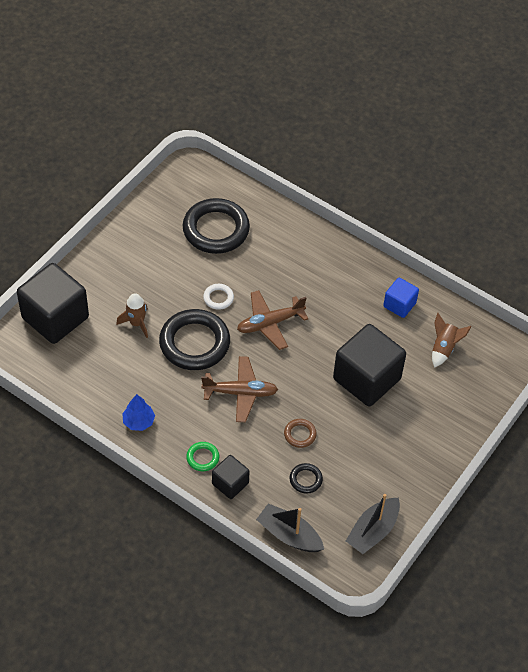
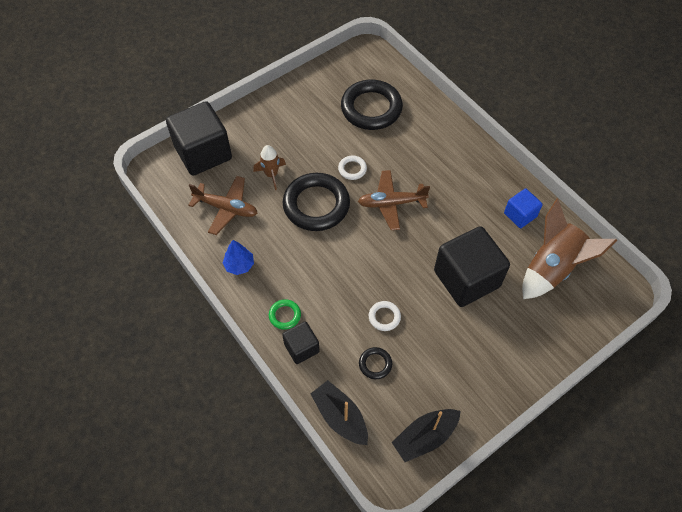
camera: 20 degrees right, 5 degrees up
brown plane [201,356,278,422] -> brown plane moved to [188,176,257,235]
brown ring [284,419,317,448] -> white ring [369,301,401,331]
brown rocket [432,313,472,368] -> brown rocket [522,199,617,299], size x1.87

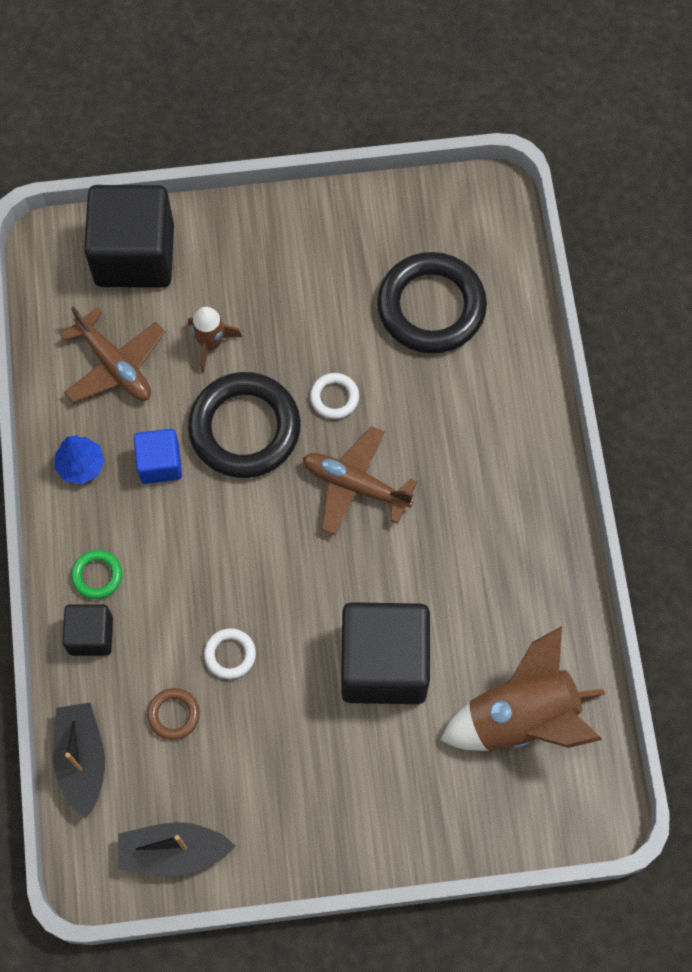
camera: 30 degrees right, 10 degrees up
black ring [359,347,392,379] -> brown ring [147,688,200,740]
blue cube [504,189,543,228] -> blue cube moved to [134,429,182,484]

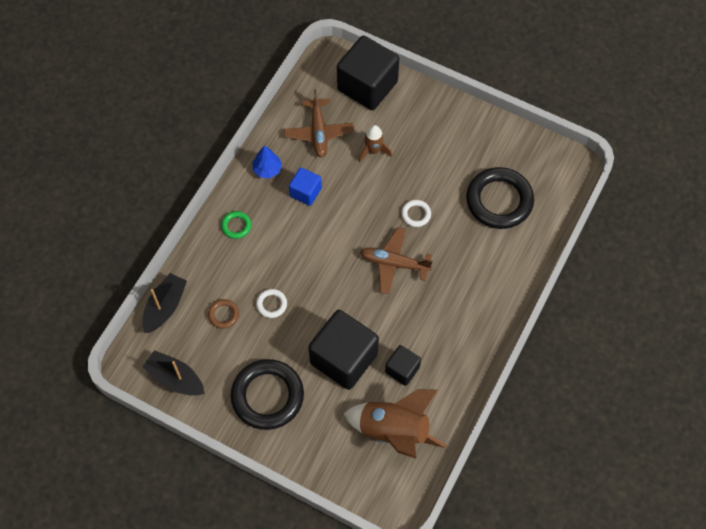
camera: 35 degrees right, 5 degrees down
black cube [63,605,113,656] -> black cube moved to [385,345,421,386]
black ring [188,372,301,478] -> black ring moved to [231,359,304,430]
brown plane [303,426,417,536] -> brown plane turned 45 degrees counterclockwise [360,227,433,294]

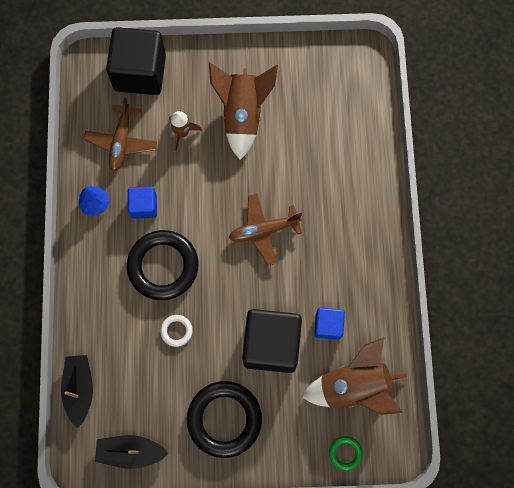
camera: 30 degrees left, 10 degrees up
brown ring [208,299,239,329] -> none
green ring [221,211,251,239] -> green ring moved to [329,436,363,471]
brown plane [284,89,354,157] -> brown plane turned 45 degrees clockwise [84,98,157,172]
black cube [385,345,421,386] -> blue cube [314,308,345,340]
white ring [401,200,431,227] -> none
black ring [466,167,534,229] -> black ring moved to [127,230,199,300]
none -> brown rocket [209,62,278,160]

